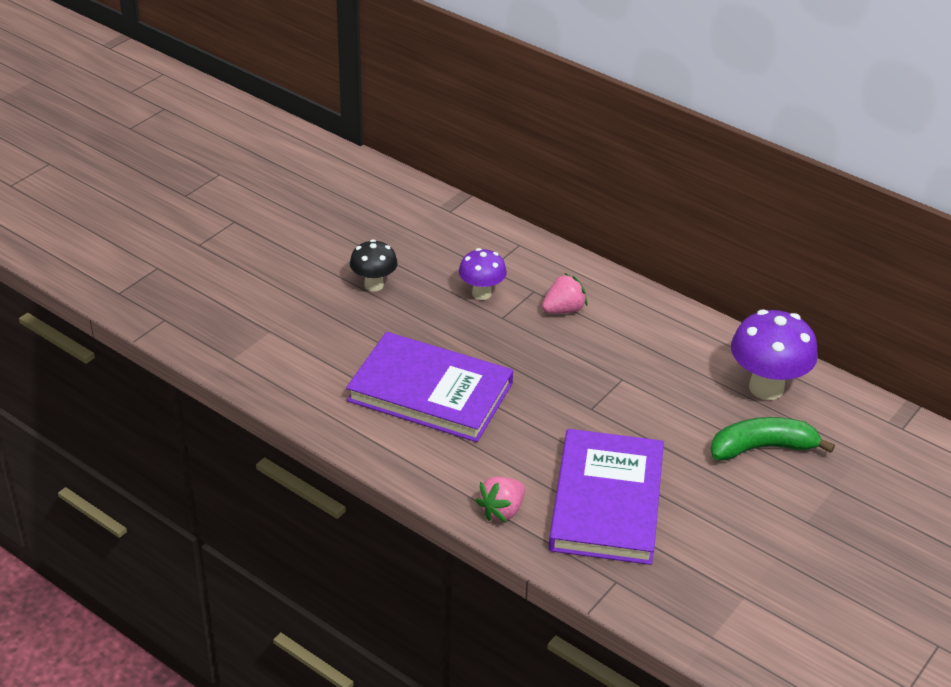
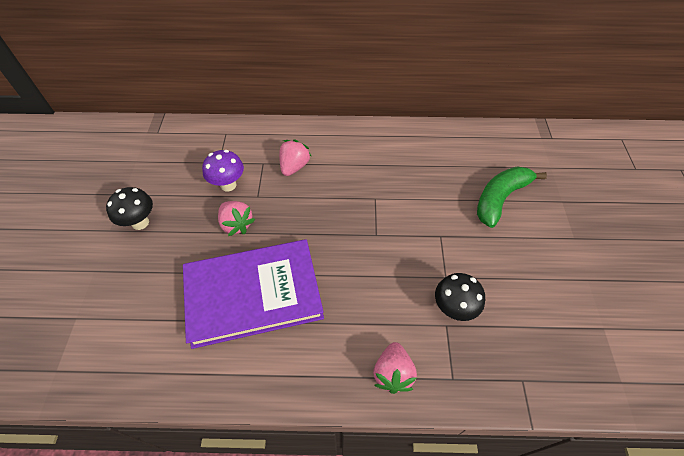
camera: 35 degrees left, 15 degrees up
purple book [549,429,664,565] -> black mushroom [435,273,485,321]
purple mushroom [731,309,818,400] -> none
none -> pink strawberry [218,201,255,236]

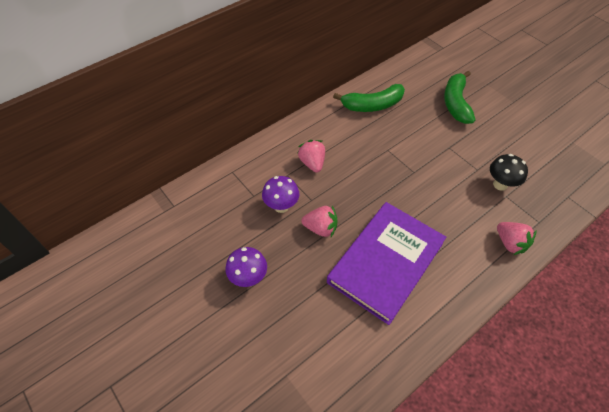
camera: 40 degrees left, 0 degrees up
black mushroom [106,187,153,230] -> purple mushroom [225,247,267,287]
none -> green banana [333,84,405,112]

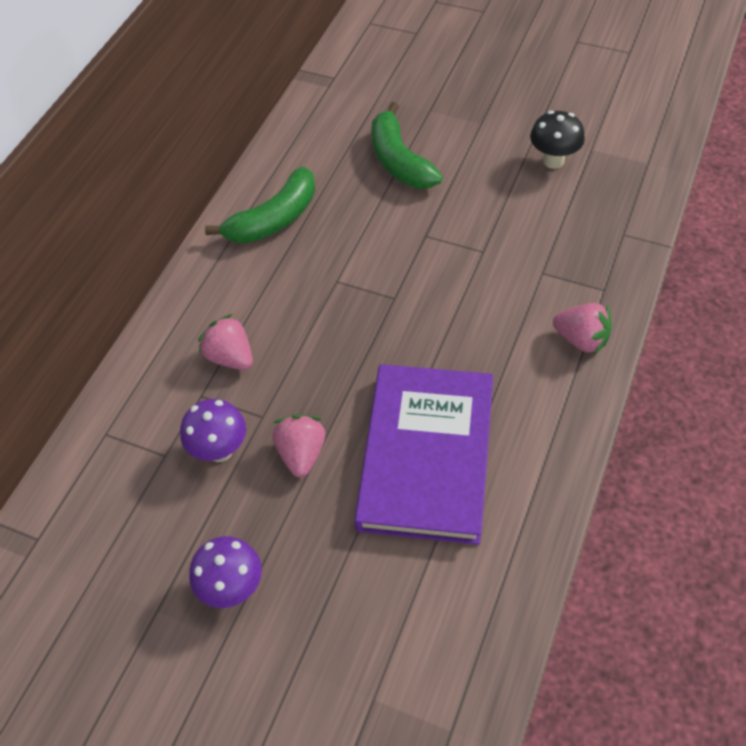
camera: 25 degrees left, 0 degrees up
pink strawberry [301,206,337,237] -> pink strawberry turned 75 degrees counterclockwise [273,414,326,477]
black mushroom [490,154,528,191] -> black mushroom moved to [530,111,585,169]

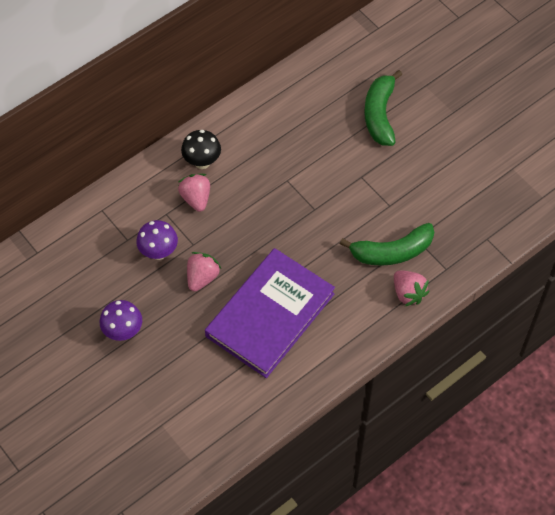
camera: 25 degrees right, 5 degrees up
green banana [205,167,316,244] -> green banana moved to [340,223,434,266]
black mushroom [530,111,585,169] -> black mushroom moved to [181,130,221,169]

